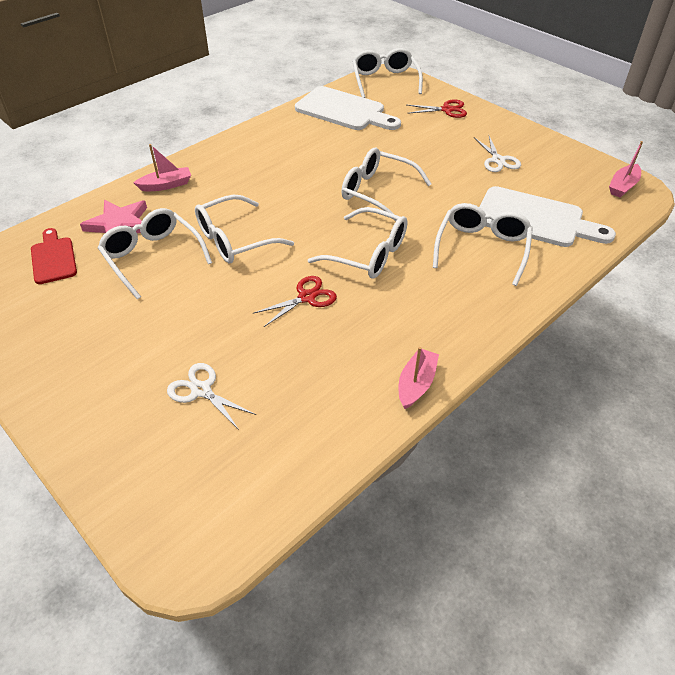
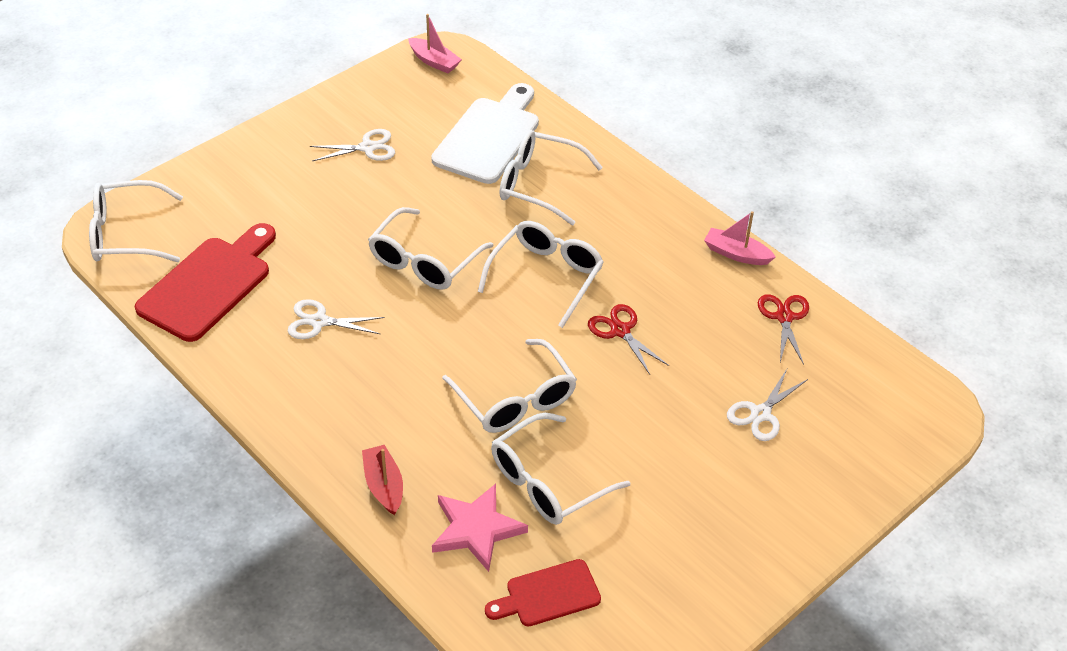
camera: 90 degrees left, 0 degrees up
pink boat [133,144,191,191] -> red boat [362,445,403,515]
white cutting board [295,86,401,130] -> red cutting board [135,223,276,342]
red scissors [407,100,467,118] -> red scissors moved to [758,294,809,365]
none -> white scissors [288,299,384,339]

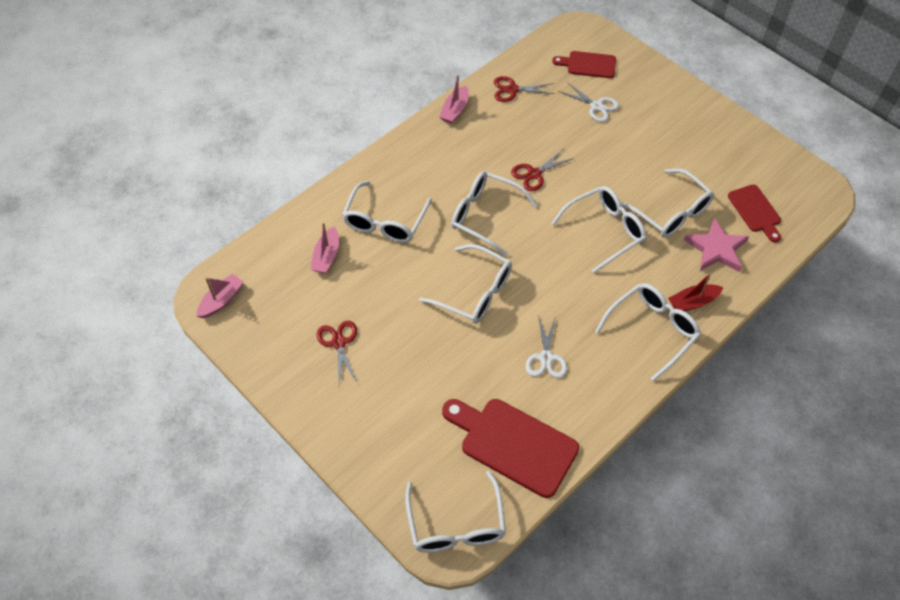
camera: 90 degrees left, 10 degrees up
white scissors [310,129,395,161] -> red scissors [317,321,358,384]
white cutting board [431,83,539,184] -> pink boat [311,222,339,273]
none -> red cutting board [552,51,616,78]
none -> white glasses [595,283,701,381]

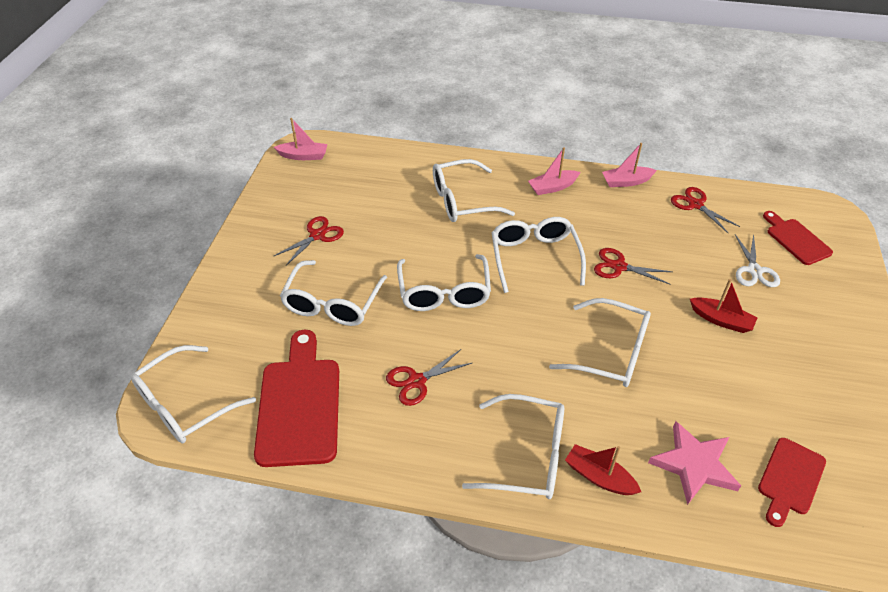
camera: 55 degrees right, 10 degrees down
pink boat [311,222,339,273] -> pink boat moved to [528,147,580,195]
white scissors [526,315,567,378] -> red scissors [386,349,472,406]
white glasses [620,168,714,238] -> white glasses moved to [280,260,387,326]
none -> red boat [690,279,757,333]

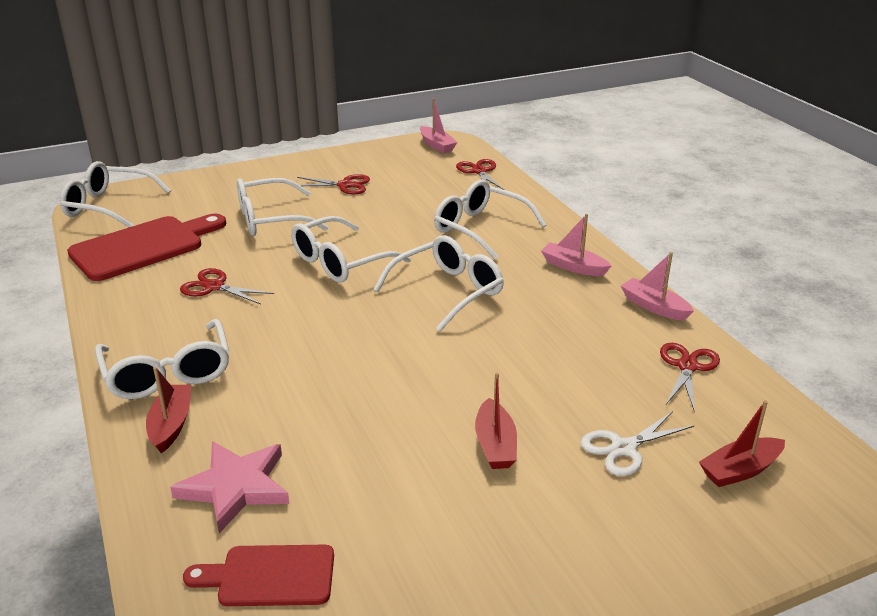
camera: 55 degrees right, 15 degrees down
white glasses [549,298,651,387] -> none
red scissors [594,248,673,284] -> red scissors moved to [456,159,504,190]
red cutting board [763,211,833,265] -> red boat [699,400,785,487]

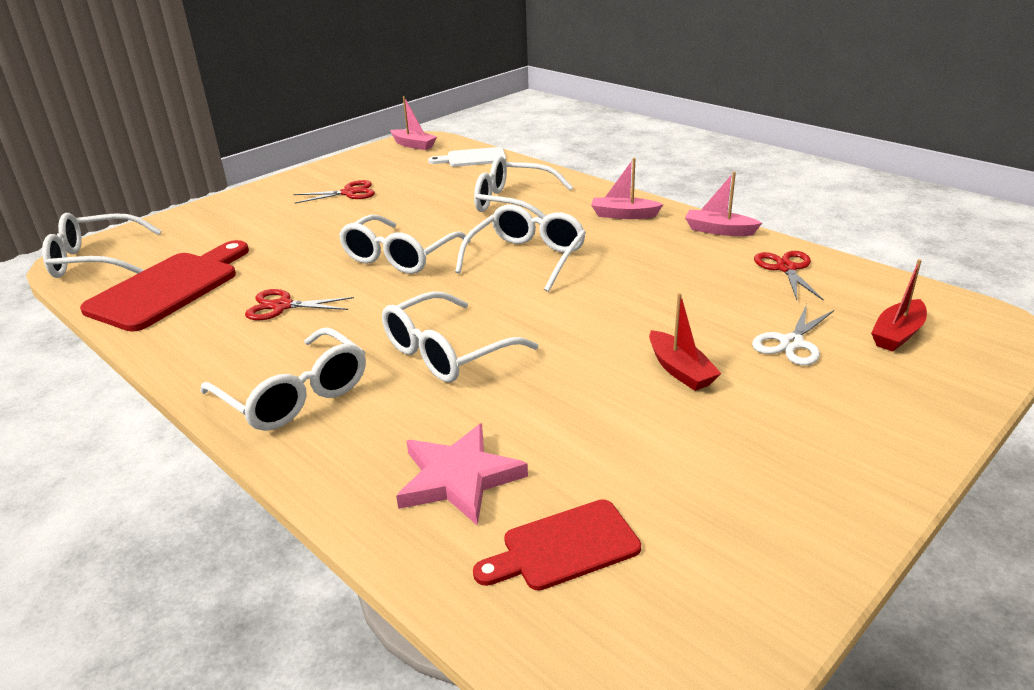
camera: 20 degrees left, 0 degrees up
red boat [146,367,191,453] -> none
white glasses [237,178,328,236] -> white glasses moved to [382,291,538,382]
red scissors [456,159,504,190] -> white cutting board [428,147,506,167]

